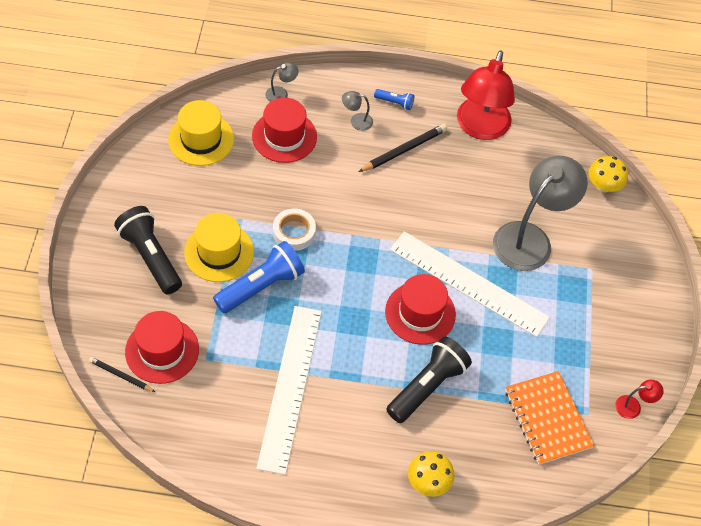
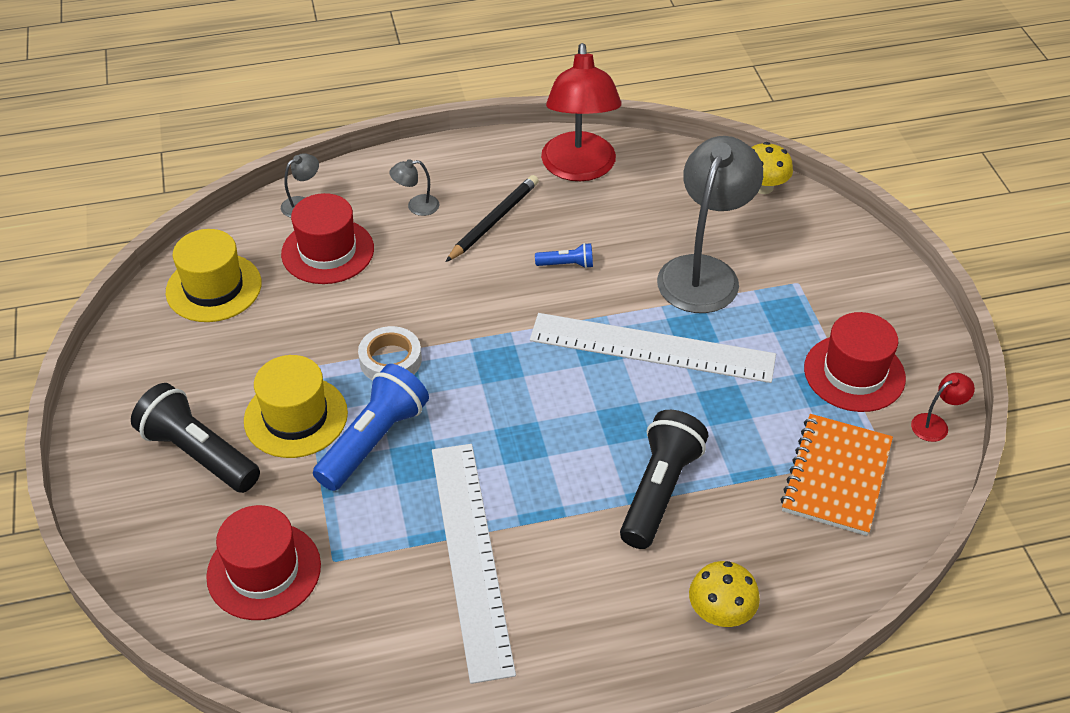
camera: 15 degrees left, 10 degrees down
black pencil [89,357,155,392] -> none
blue flashlight [374,89,414,110] -> blue flashlight moved to [535,243,593,268]
red hat [385,274,456,345] -> red hat moved to [804,312,906,412]
orange notebook [505,371,594,465] -> orange notebook turned 60 degrees clockwise [781,414,893,536]

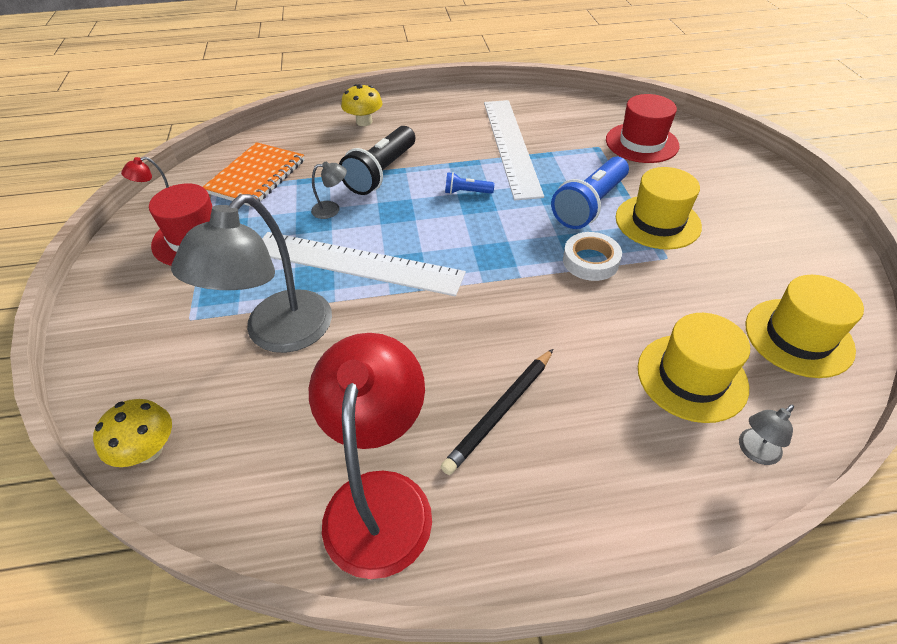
camera: 175 degrees left, 0 degrees up
black flashlight [131,383,260,493] -> none
red hat [281,193,374,284] -> yellow hat [638,313,750,423]
grey lamp [389,159,439,216] -> grey lamp moved to [311,161,347,219]
blue flashlight [535,243,593,268] -> blue flashlight moved to [445,172,495,194]

